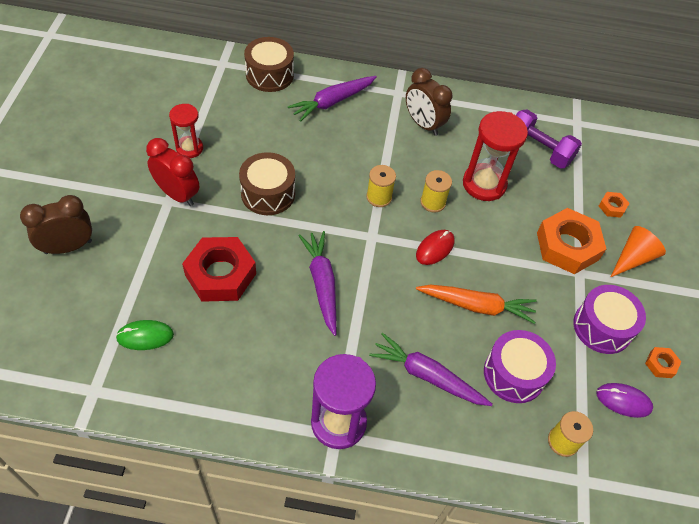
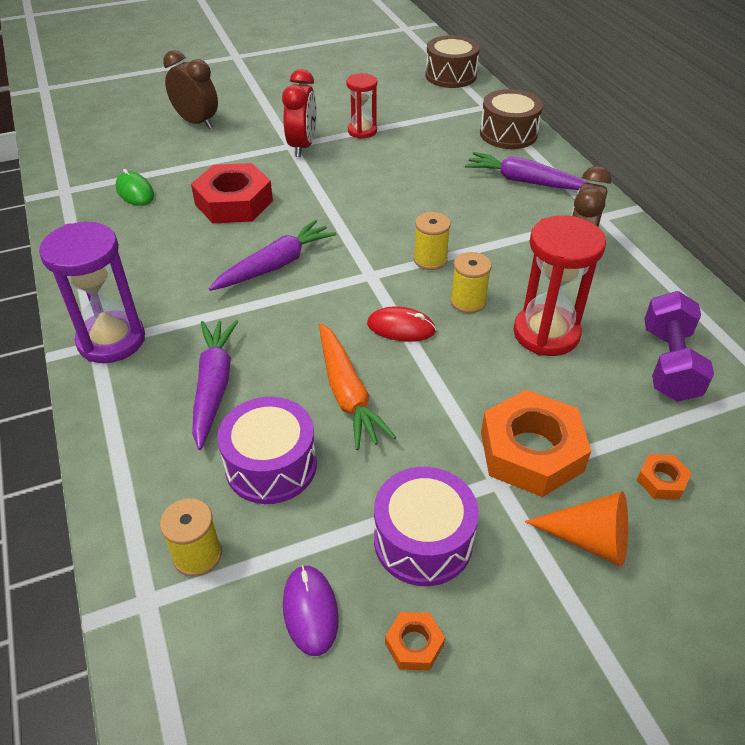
camera: 65 degrees right, 10 degrees down
brown drum [239,152,295,215] -> brown drum moved to [425,35,480,88]

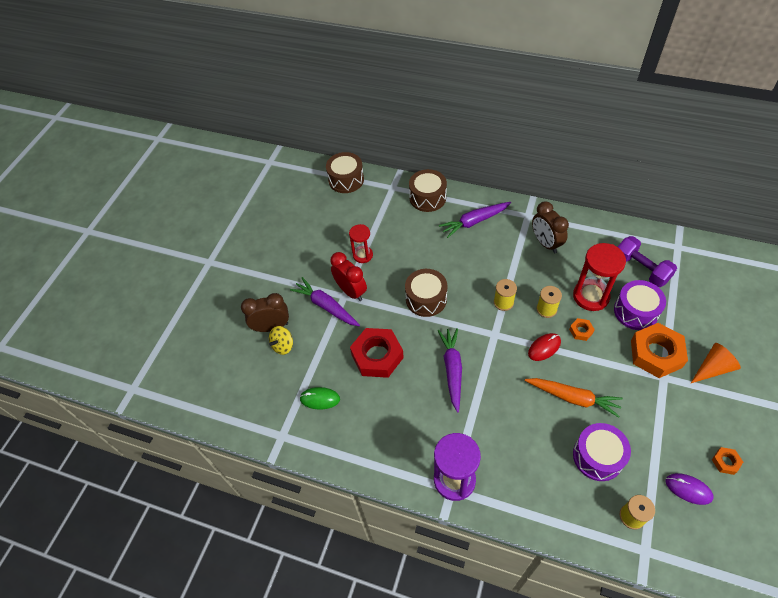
camera: 45 degrees left, 10 degrees up
purple carrot [192,320,238,450] -> purple carrot moved to [290,277,360,326]
purple drum [374,467,479,586] -> purple drum moved to [614,280,666,330]
orange nut [637,454,691,500] -> orange nut moved to [569,318,595,341]
none -> yellow spinning top [269,326,293,355]
none -> brown drum [405,269,448,317]

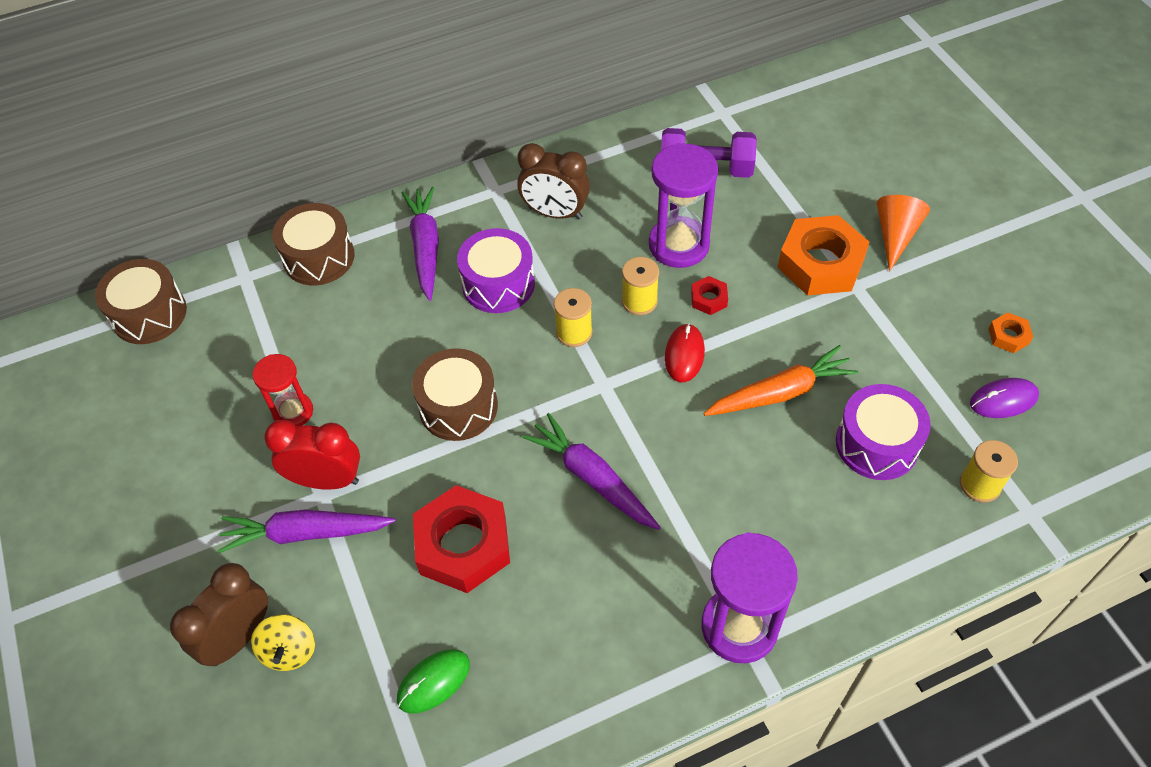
camera: 45 degrees left, 0 degrees up
purple carrot [439,202,511,238] -> purple carrot turned 150 degrees clockwise [401,187,439,301]
orange nut [569,318,595,341] -> red nut [691,276,728,315]
red hourglass [573,243,626,311] -> purple hourglass [649,143,718,268]
purple drum [614,280,666,330] -> purple drum moved to [457,228,535,313]

